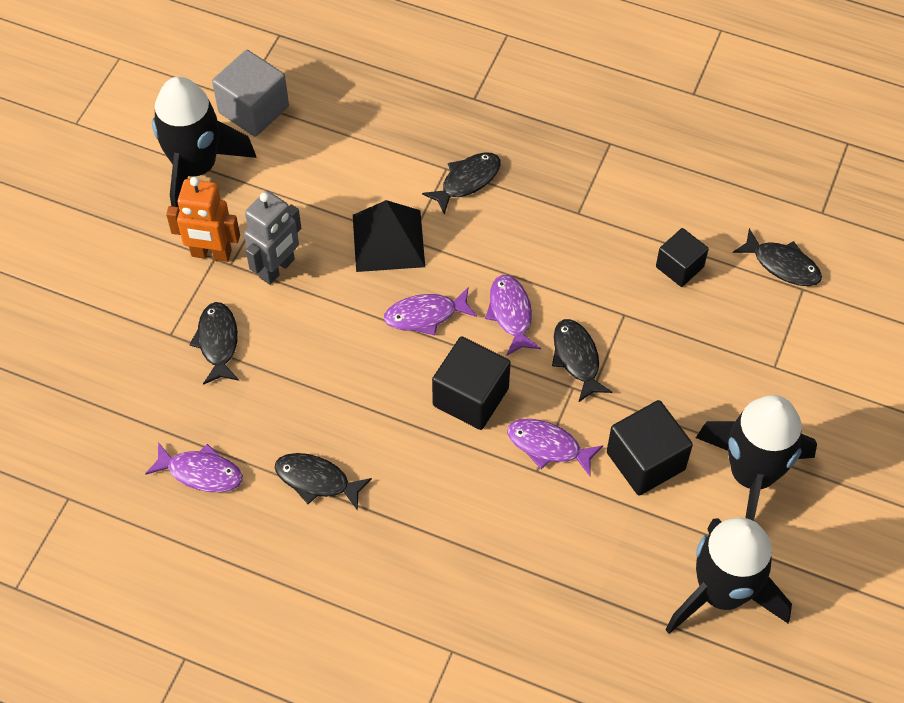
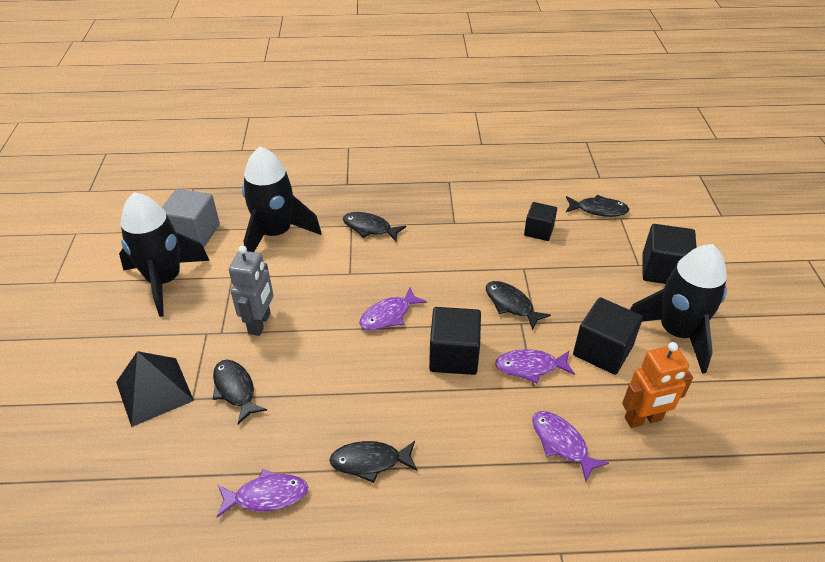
camera: 25 degrees left, 15 degrees down
orange robot [166,177,240,262] -> orange robot moved to [622,342,693,428]
black pyramid [353,200,425,272] -> black pyramid moved to [116,351,194,427]
black fish [422,152,501,215] -> black fish turned 90 degrees counterclockwise [343,212,406,241]
purple fish [485,275,541,356] -> purple fish moved to [532,411,609,482]
black rocket [665,518,792,634] -> black rocket moved to [242,147,321,252]
none -> black cube [642,224,697,284]

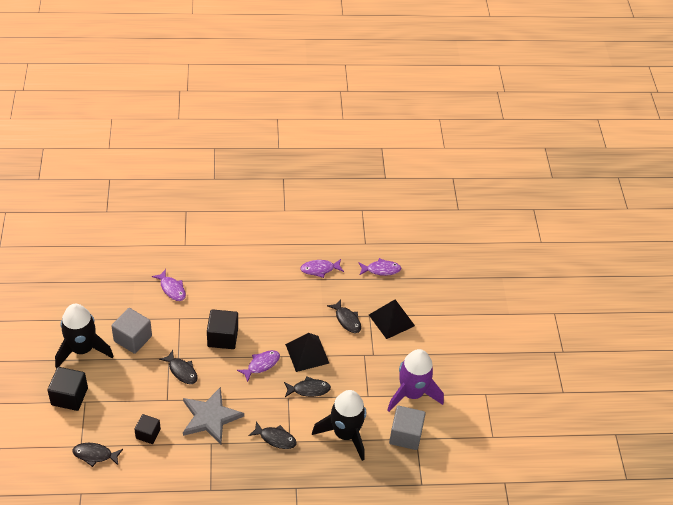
camera: 175 degrees right, 5 degrees up
black rocket [119,192,210,317] -> purple rocket [387,349,444,412]
grey robot [229,246,273,336] -> none
black fish [329,441,417,483] -> black fish moved to [284,376,331,397]
purple fish [495,349,575,383] -> purple fish moved to [358,258,401,276]
black cube [573,297,643,375] -> grey cube [111,308,152,354]
orange robot [622,342,693,428] -> none
none -> grey star [183,387,244,445]
none -> black pyramid [285,333,329,372]

